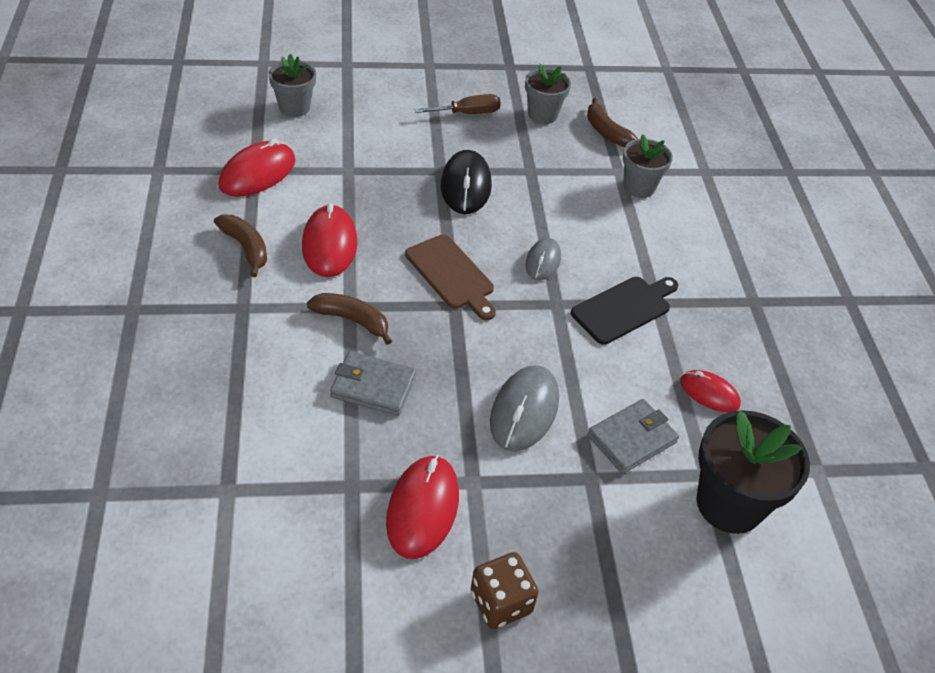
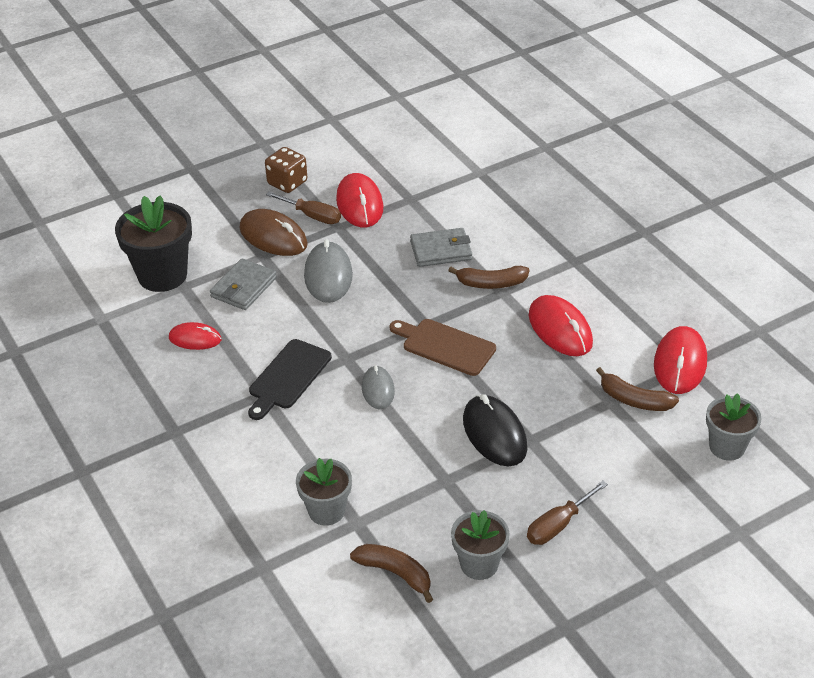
camera: 160 degrees right, 5 degrees down
brown banana [214,215,267,277] -> brown banana moved to [596,367,679,411]
none -> brown mouse [239,209,308,256]
none -> brown screwdriver [266,192,341,224]

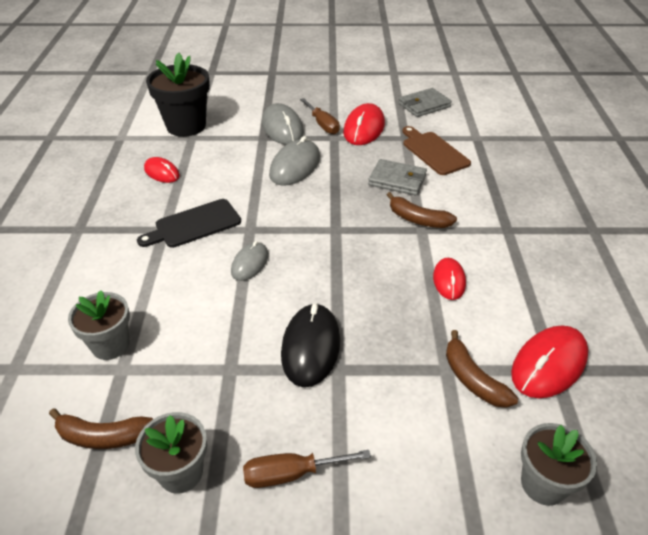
camera: 30 degrees right, 0 degrees up
grey wallet [210,258,277,310] -> grey wallet moved to [398,88,452,117]
brown mouse [239,209,308,256] -> grey mouse [262,103,304,145]
brown dice [265,147,307,193] -> none
brown banana [350,544,433,603] -> brown banana turned 120 degrees clockwise [49,408,153,449]
brown cutting board [390,319,496,376] -> brown cutting board moved to [402,126,471,175]
red mouse [529,295,593,356] -> red mouse [433,258,466,300], size x0.62

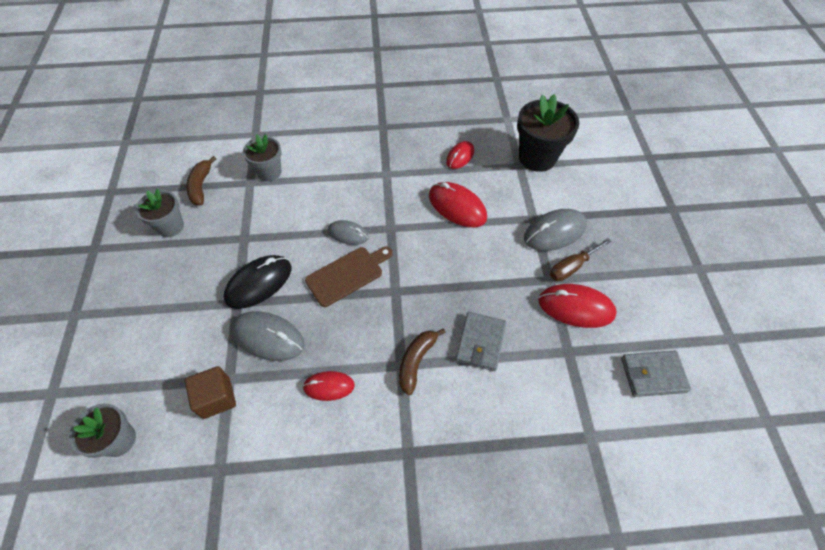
camera: 85 degrees right, 15 degrees up
black cutting board [137,199,241,248] -> none
brown screwdriver [243,450,371,488] -> none
grey mouse [269,136,320,186] -> grey mouse moved to [231,311,304,361]
black mouse [281,303,340,387] -> black mouse turned 45 degrees counterclockwise [224,255,291,309]
grey wallet [398,88,452,117] -> grey wallet turned 60 degrees counterclockwise [621,351,691,397]
brown cutting board [402,126,471,175] -> brown cutting board moved to [305,247,393,307]
brown banana [446,330,518,408] -> brown cube [185,366,236,419]
red mouse [511,325,588,398] -> red mouse moved to [429,182,487,227]

